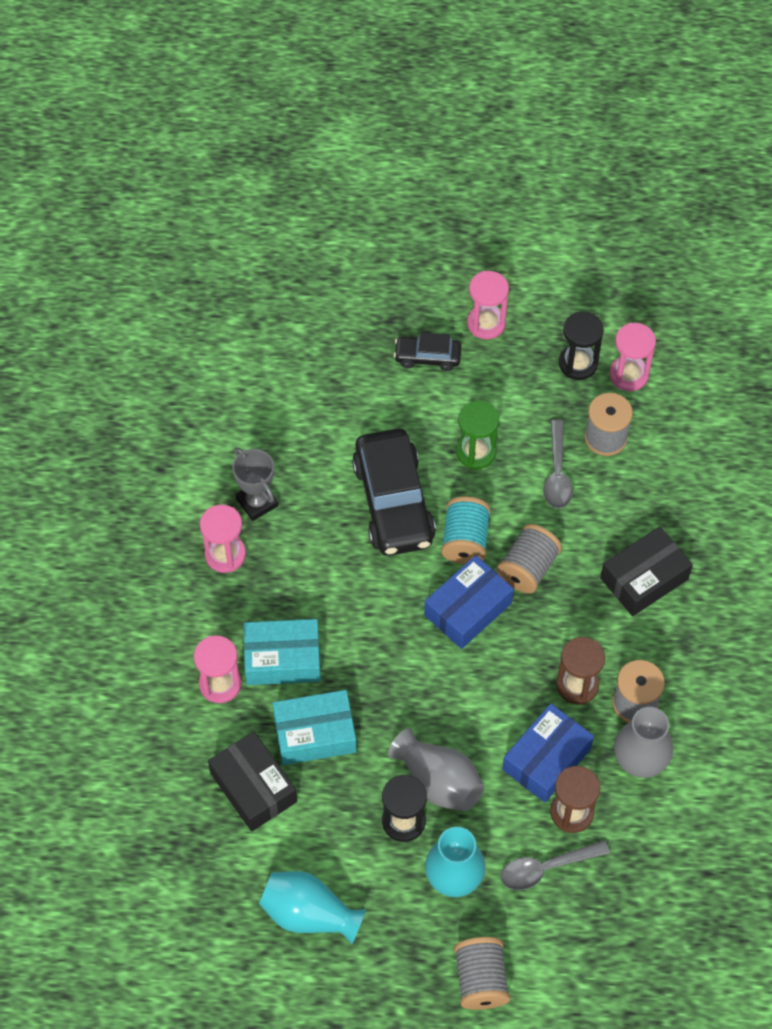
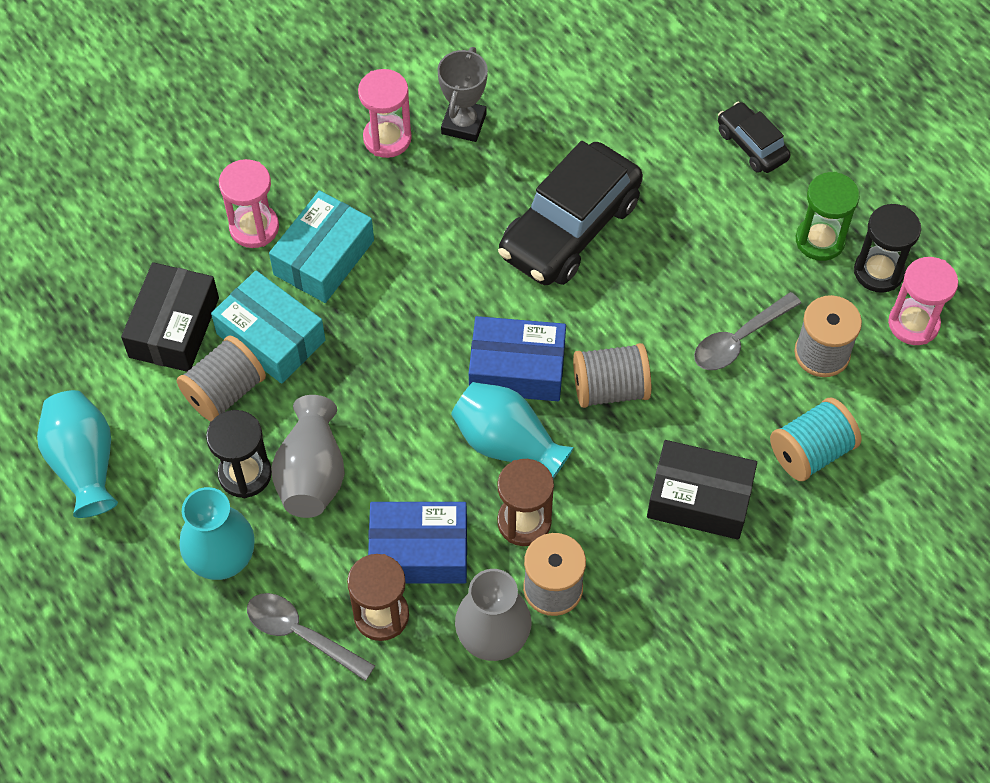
camera: 50 degrees right, 0 degrees up
turquoise box [244,619,321,685] -> turquoise box turned 75 degrees clockwise [269,190,374,303]
turquoise spool [441,496,491,564] -> turquoise spool moved to [770,397,861,481]
grey spool [454,937,510,1010] -> grey spool moved to [177,335,266,421]
green hourglass [456,401,499,469] -> green hourglass moved to [796,172,860,261]
pink hourglass [467,271,509,339] -> none
none -> turquoise vase [451,382,574,479]

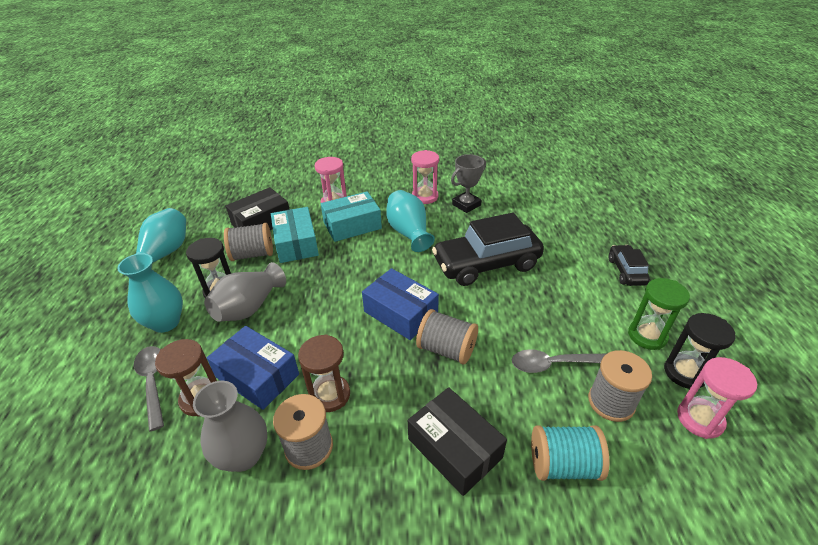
camera: 35 degrees right, 20 degrees down
turquoise vase [451,382,574,479] -> turquoise vase moved to [386,190,435,252]

